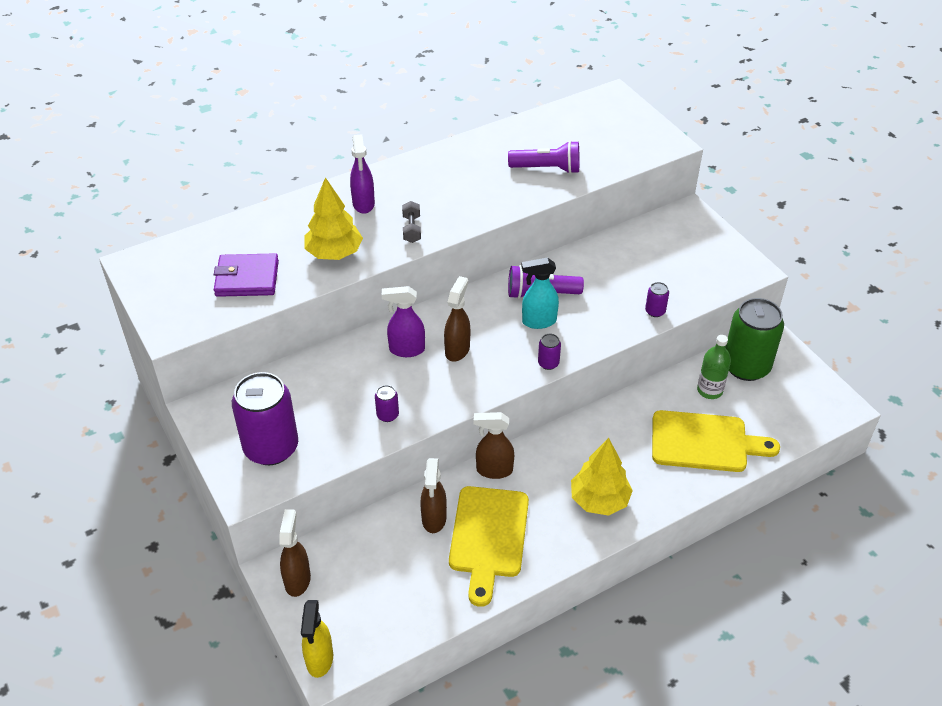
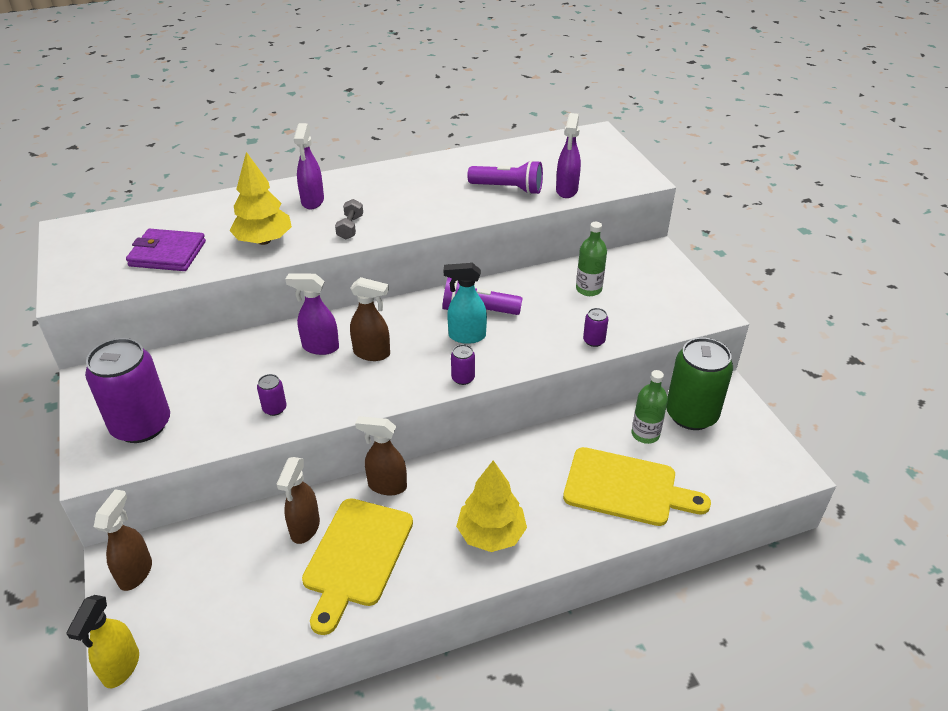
camera: 10 degrees right, 5 degrees down
brown spray bottle [444,276,470,362] -> brown spray bottle turned 75 degrees clockwise [350,277,390,361]
none -> purple spray bottle [556,113,581,198]
none -> green bottle [576,222,607,296]

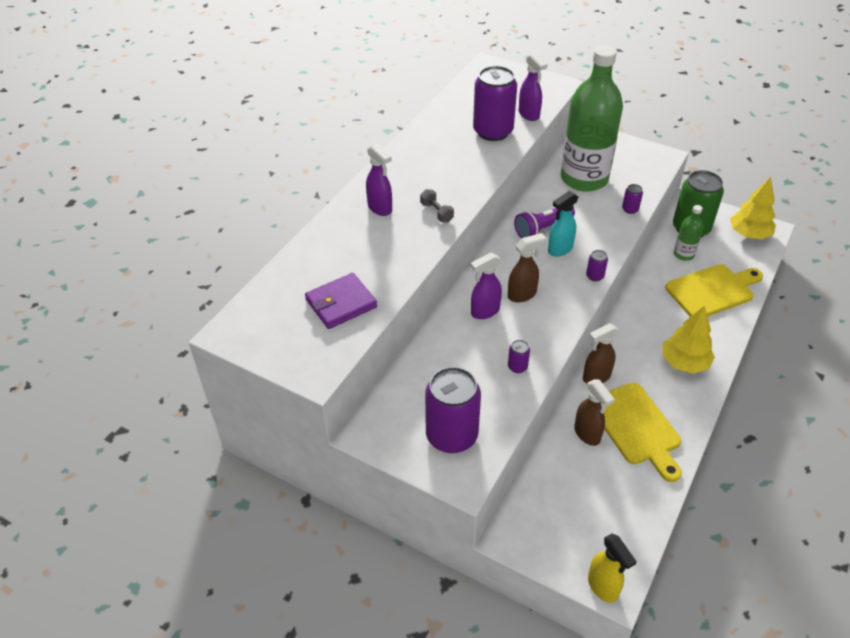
camera: 40 degrees left, 5 degrees up
brown spray bottle [94,489,152,591] -> none
yellow tree [229,152,292,245] -> yellow tree moved to [730,177,776,239]
purple flashlight [467,160,543,195] -> purple can [473,66,517,141]
green bottle [576,222,607,296] -> green bottle [561,45,623,192], size x2.33

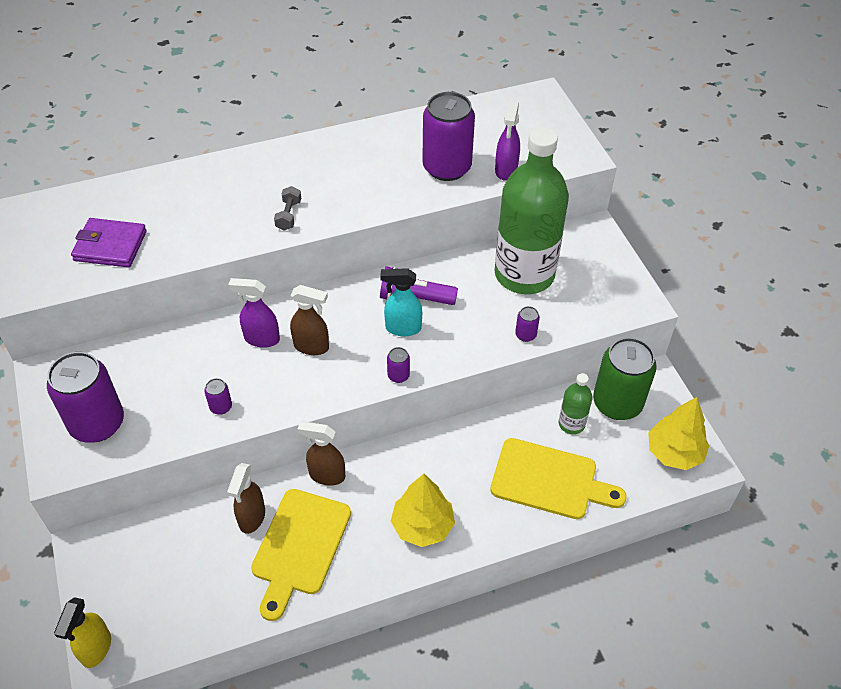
camera: 40 degrees right, 5 degrees up
purple spray bottle [366,144,392,216] -> none

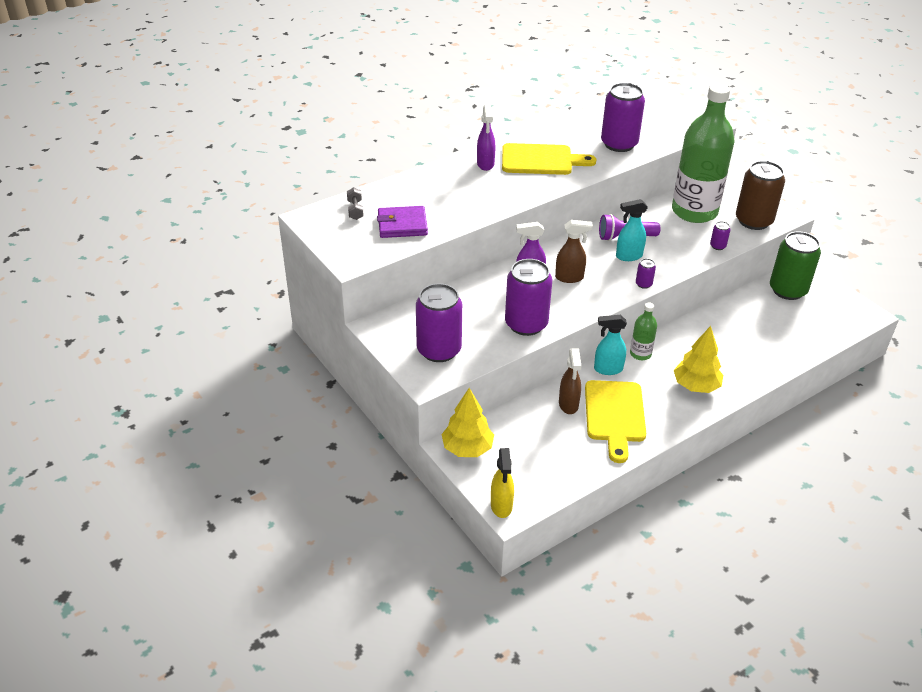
camera: 15 degrees left, 10 degrees down
purple can [204,378,232,415] -> purple can [505,259,552,336], size x2.41
grey dumbbell [274,186,301,230] -> grey dumbbell moved to [347,187,364,220]
brown spray bottle [297,421,345,486] -> turquoise spray bottle [594,315,627,375]
yellow cutting board [490,438,627,519] -> yellow cutting board moved to [502,143,596,175]
purple spray bottle [495,101,520,181] -> purple spray bottle moved to [477,105,495,171]
green bottle [559,373,592,434] -> green bottle moved to [630,303,657,360]
yellow tree [648,397,709,470] -> yellow tree moved to [441,388,494,457]
none -> brown can [736,161,785,230]

